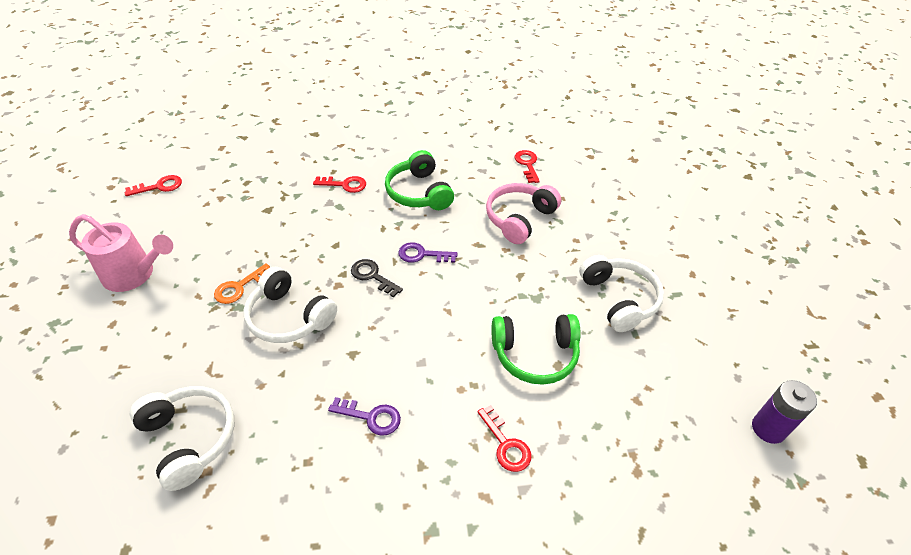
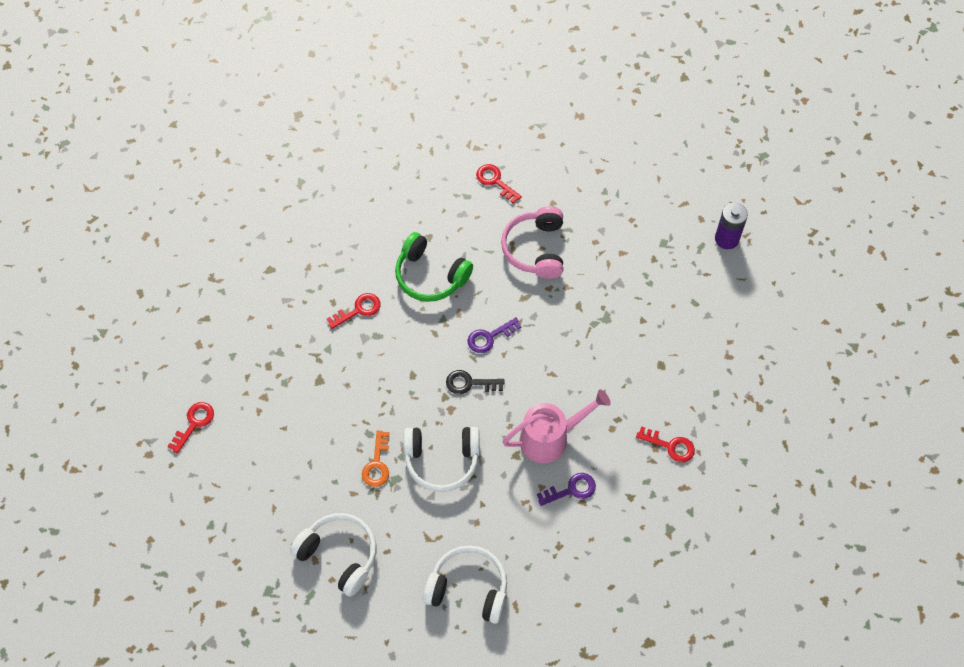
camera: 35 degrees left, 15 degrees up
pink watering can [69,214,173,292] -> pink watering can moved to [502,389,611,463]
green headphones [492,314,581,385] -> none
white headphones [579,255,664,332] -> white headphones moved to [290,513,376,597]
purple battery [752,380,817,444] -> purple battery moved to [715,203,748,249]

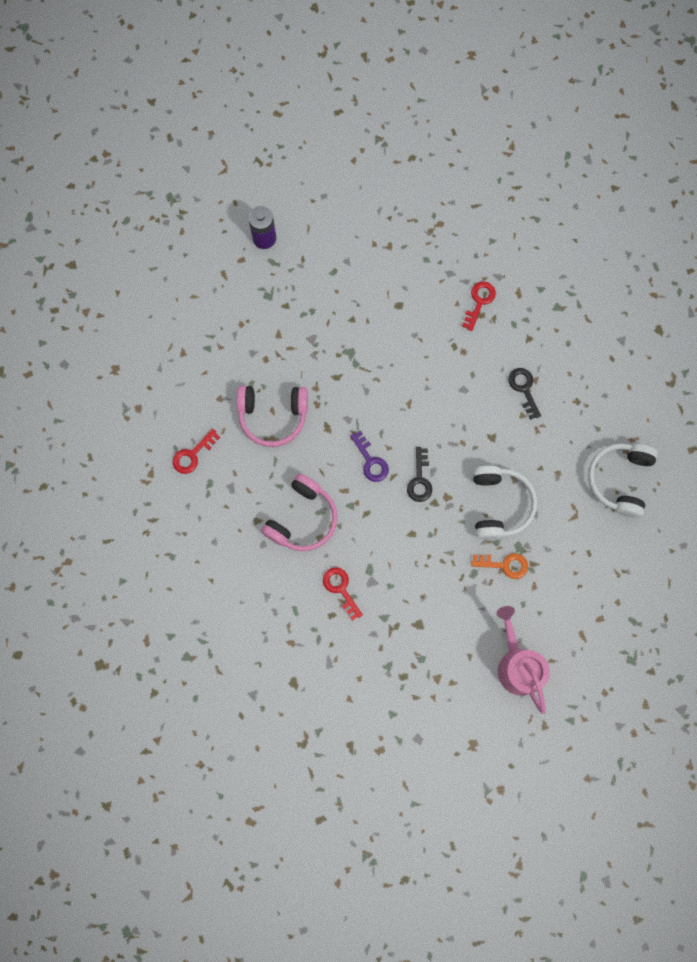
camera: 90 degrees left, 15 degrees up
red key [168,402,214,454] -> none
white headphones [290,513,376,597] -> none
green headphones [395,232,473,302] -> pink headphones [261,474,338,551]
pink watering can [502,389,611,463] -> pink watering can moved to [496,606,550,714]
purple key [537,473,596,506] -> black key [508,368,541,420]

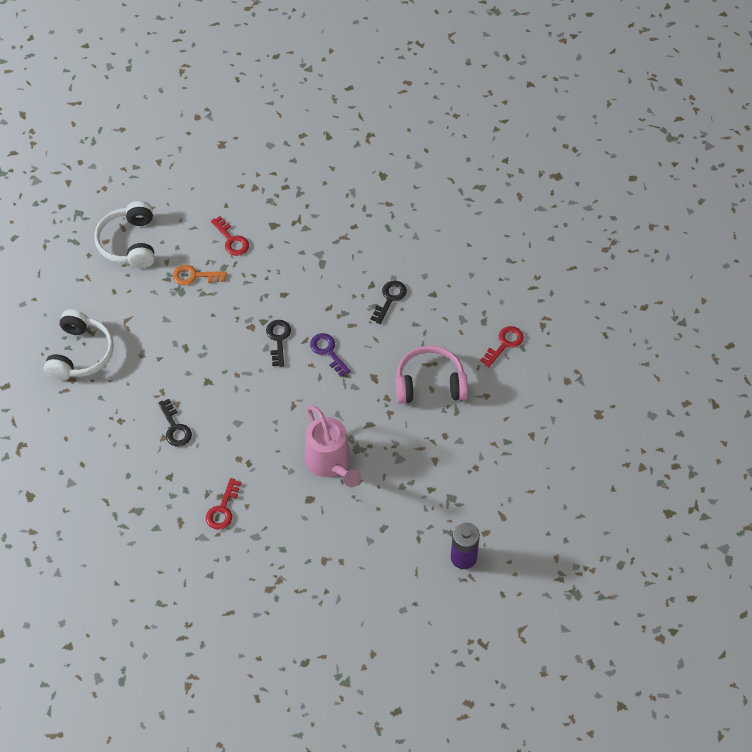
camera: 175 degrees right, 20 degrees down
pink headphones [261,474,338,551] -> black key [370,281,407,324]
red key [323,567,363,621] -> red key moved to [211,216,249,256]
white headphones [473,466,537,539] -> white headphones moved to [94,201,155,268]
pink watering can [496,606,550,714] -> pink watering can moved to [305,405,361,487]

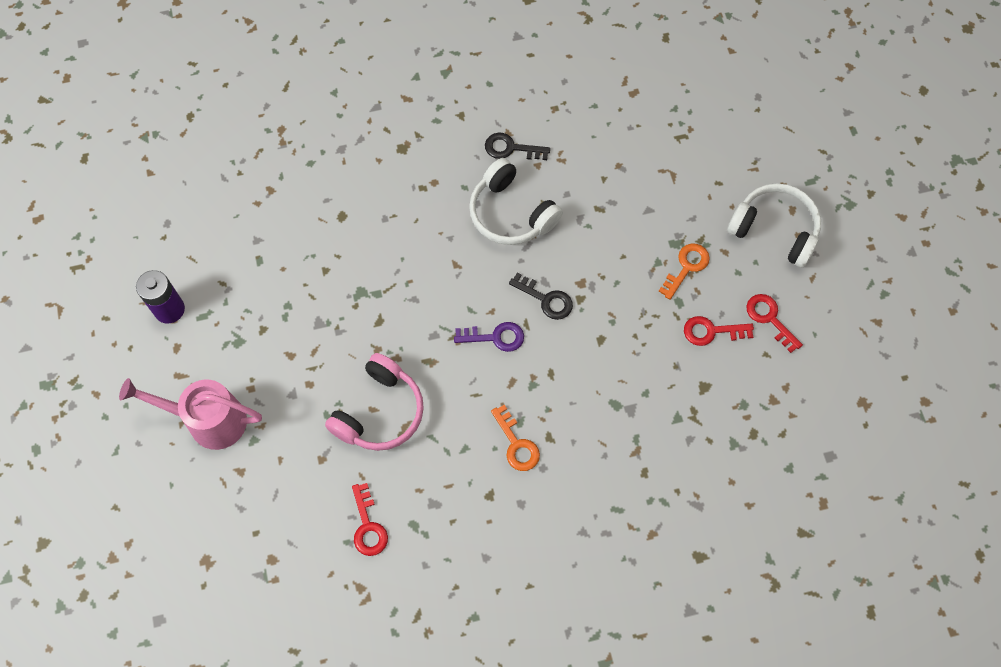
camera: 125 degrees right, 10 degrees up
white headphones [44,309,114,380] -> white headphones moved to [469,158,563,245]
red key [206,478,241,530] -> red key moved to [746,294,803,353]
pink watering can [305,405,361,487] -> pink watering can moved to [119,378,262,450]
black key [370,281,407,324] -> orange key [491,404,540,471]

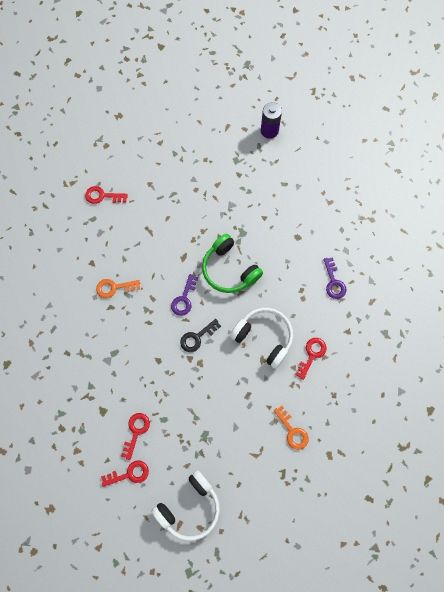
camera: 110 degrees right, 5 degrees up
pink watering can [119,378,262,450] -> none
pink headphones [325,353,424,451] -> none
white headphones [469,158,563,245] -> white headphones turned 60 degrees clockwise [230,308,293,369]
black key [485,133,550,160] -> red key [295,338,327,380]
orange key [658,243,710,300] -> orange key moved to [274,406,308,450]
none -> green headphones [202,234,263,293]
none -> purple key [324,257,346,299]

